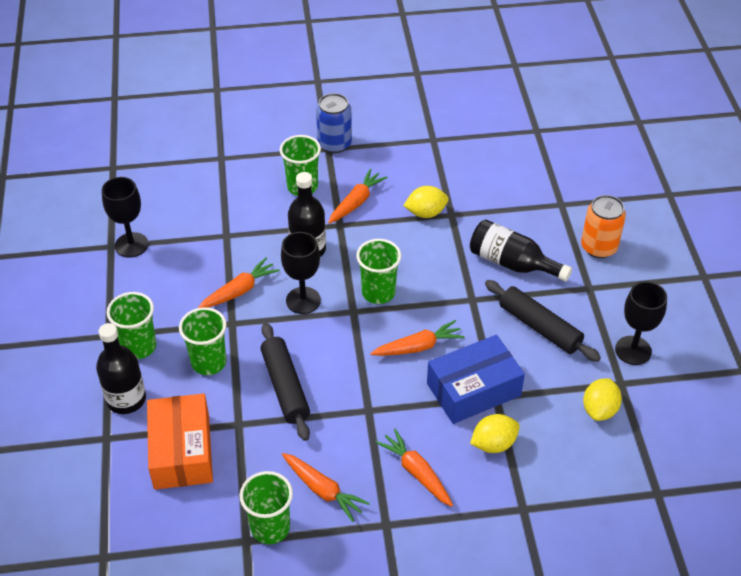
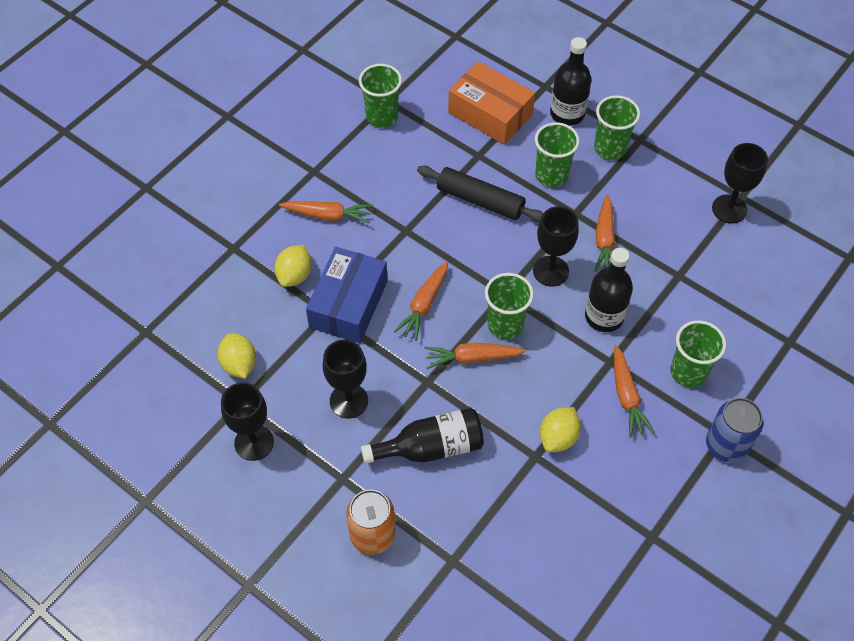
camera: 135 degrees right, 10 degrees up
orange carrot [282,453,370,522] -> orange carrot moved to [424,343,526,369]
black rolling pin [485,280,601,362] -> black goblet [323,340,368,419]

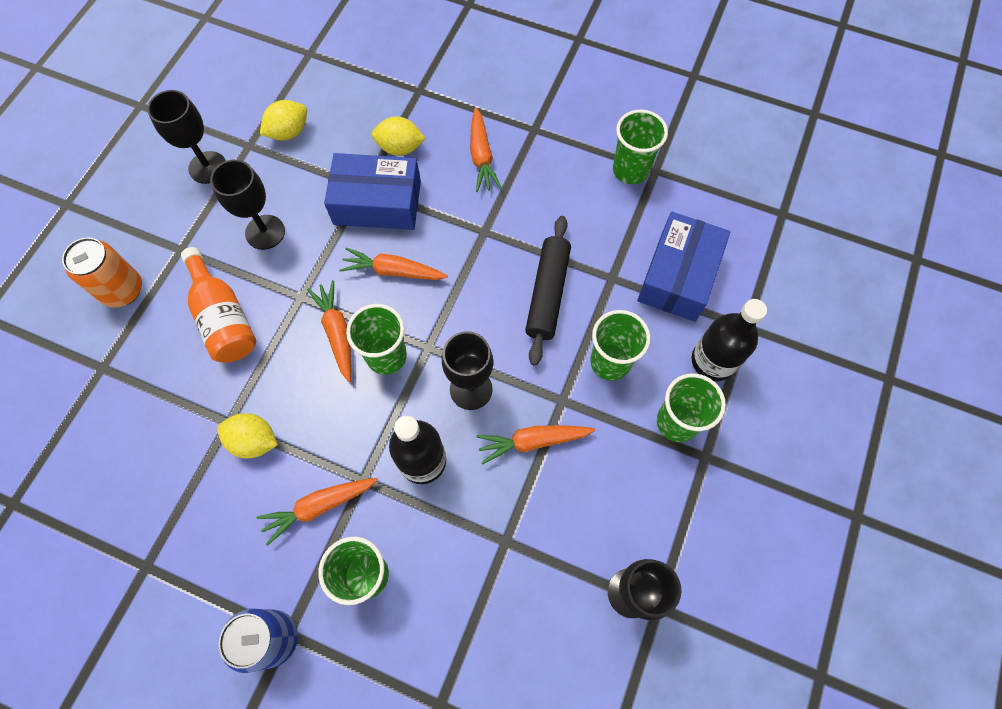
camera: 75 degrees right, 10 degrees up
black bottle [361,408,484,464] -> orange bottle [181,247,256,363]
orange box [448,61,535,145] -> blue box [637,212,730,322]

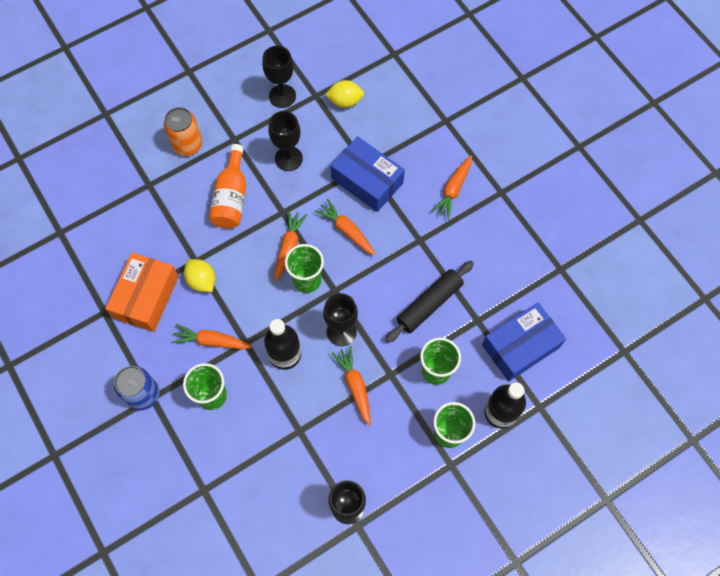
camera: 35 degrees right, 0 degrees up
yellow lemon [372,117,426,156] -> none
orange carrot [477,425,595,465] -> orange carrot turned 45 degrees clockwise [332,346,370,426]
green cup [613,110,668,184] -> none
none -> orange box [105,252,179,332]

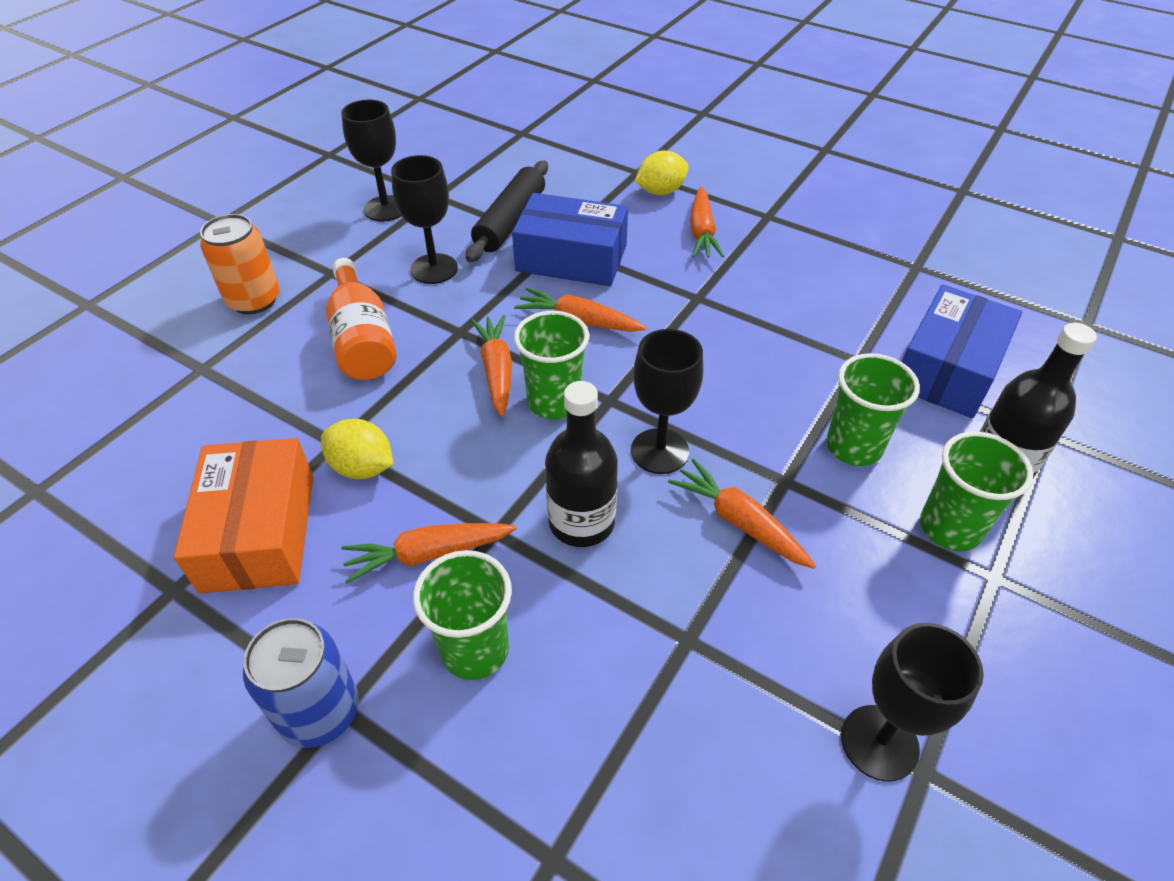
camera: 25 degrees left, 20 degrees down
yellow lemon [325,80,364,108] -> yellow lemon moved to [635,151,689,195]
black rolling pin [385,261,474,343] -> black rolling pin moved to [466,161,548,262]

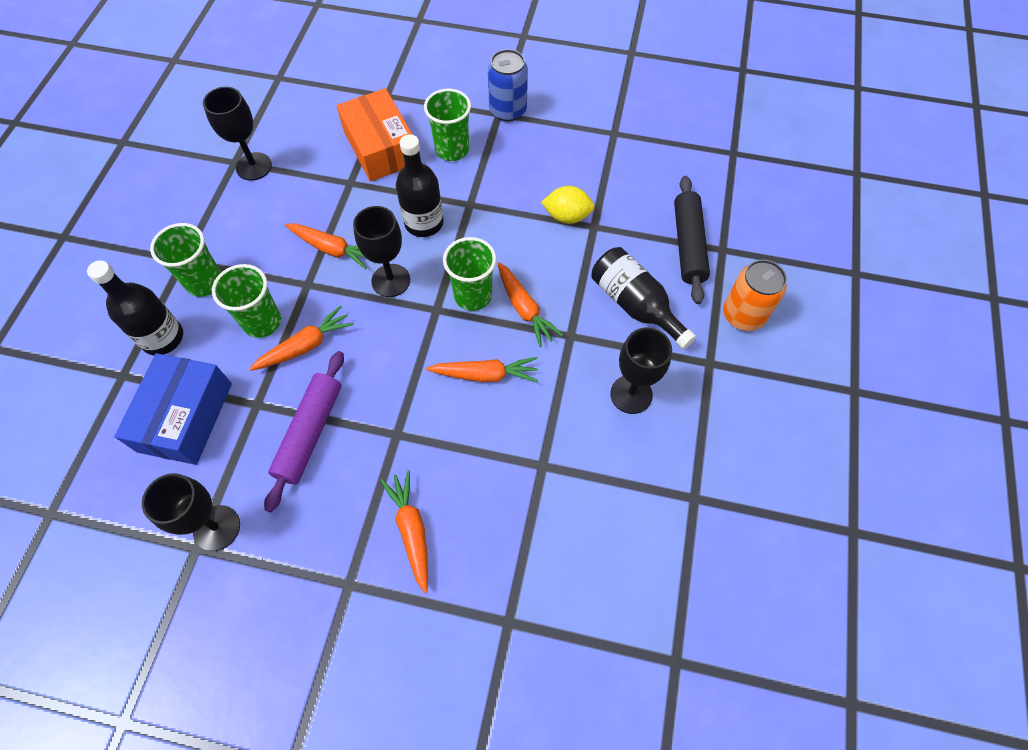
camera: 160 degrees right, 15 degrees up
orange box [174,438,313,594] -> orange box moved to [336,88,413,182]
orange bottle [326,258,397,380] -> black bottle [591,247,696,349]
black goblet [341,99,401,222] -> black goblet moved to [142,473,240,551]
orange carrot [341,523,517,583] -> orange carrot moved to [249,305,354,371]
black rolling pin [466,161,548,262] -> black rolling pin moved to [674,176,710,304]
blue box [512,193,628,286] -> none
yellow lemon [635,151,689,195] -> none
none -> purple rolling pin [264,351,344,512]

